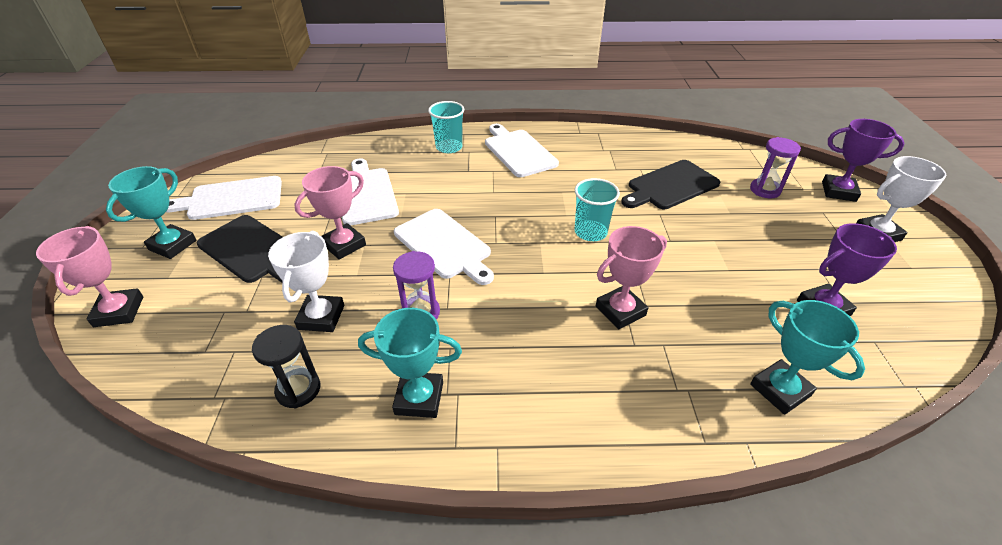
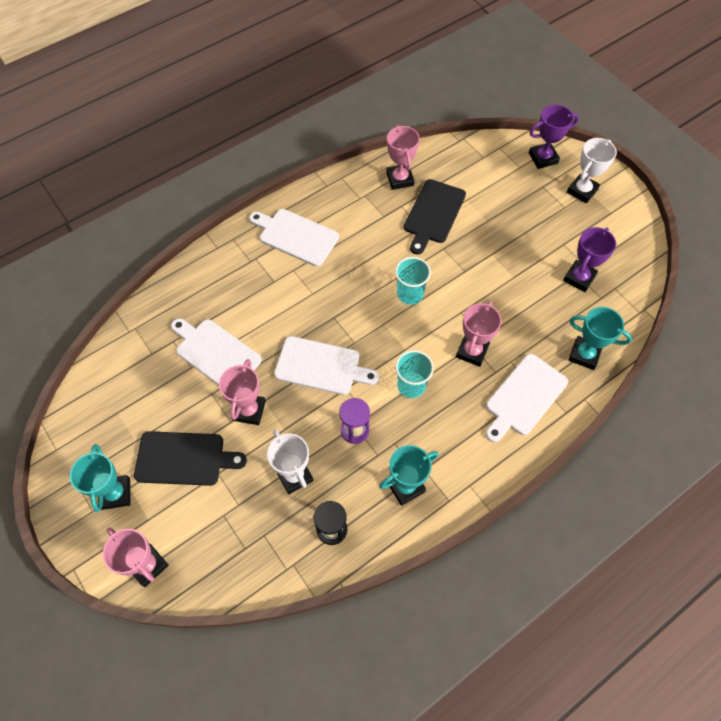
camera: 35 degrees left, 20 degrees up
white cutting board [166,176,282,220] -> white cutting board moved to [486,354,568,442]
turquoise cup [428,101,464,153] -> turquoise cup moved to [395,350,434,398]
purple hourglass [750,137,801,198] -> none
none -> pink trophy [386,125,420,190]

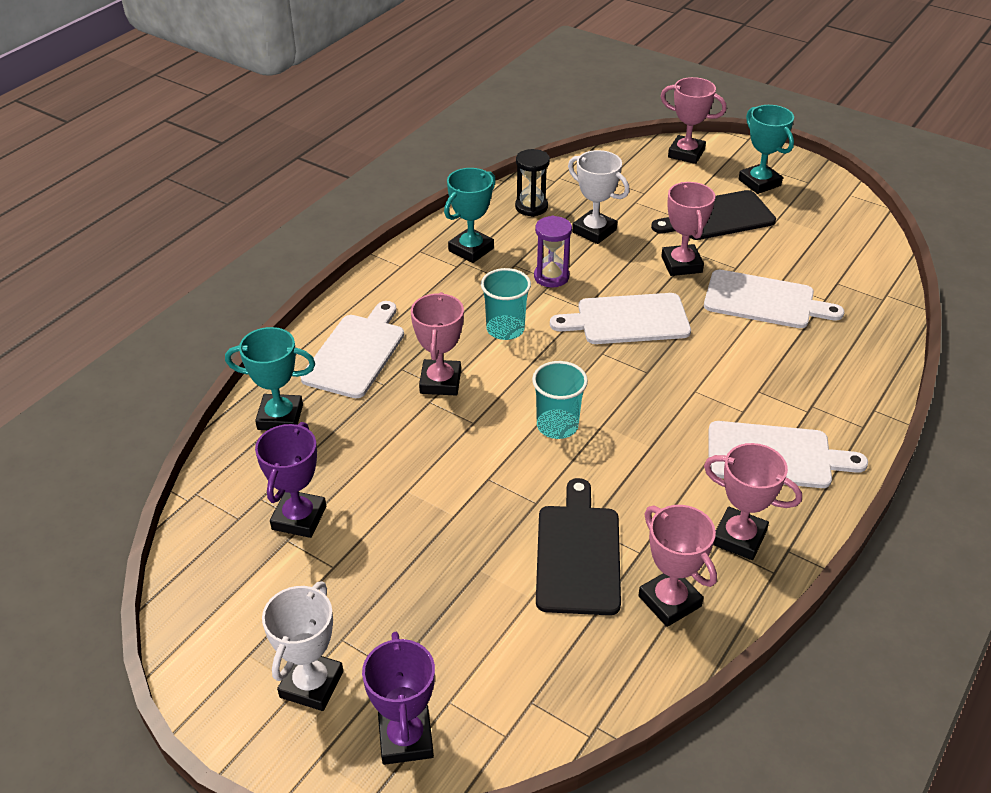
camera: 160 degrees right, 20 degrees down
purple trophy [529,105,579,169] -> purple trophy turned 60 degrees counterclockwise [362,632,435,765]
none -> pink trophy [704,443,802,560]

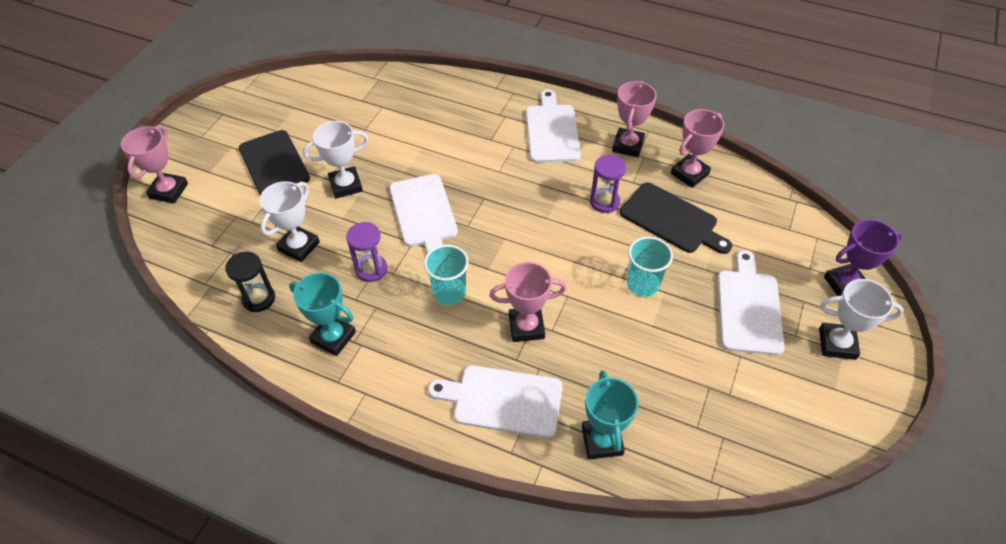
camera: 100 degrees left, 10 degrees up
purple trophy [255,422,326,538] -> none
turquoise cup [532,361,588,439] -> turquoise cup moved to [627,236,673,297]
black cutting board [536,478,621,615] -> black cutting board turned 135 degrees counterclockwise [620,182,732,254]
pink trophy [661,182,715,276] -> white trophy [303,121,369,199]
white cutting board [704,270,844,328] -> white cutting board moved to [717,250,785,355]
turquoise trophy [739,105,794,194] -> none
none -> purple hourglass [590,155,626,213]

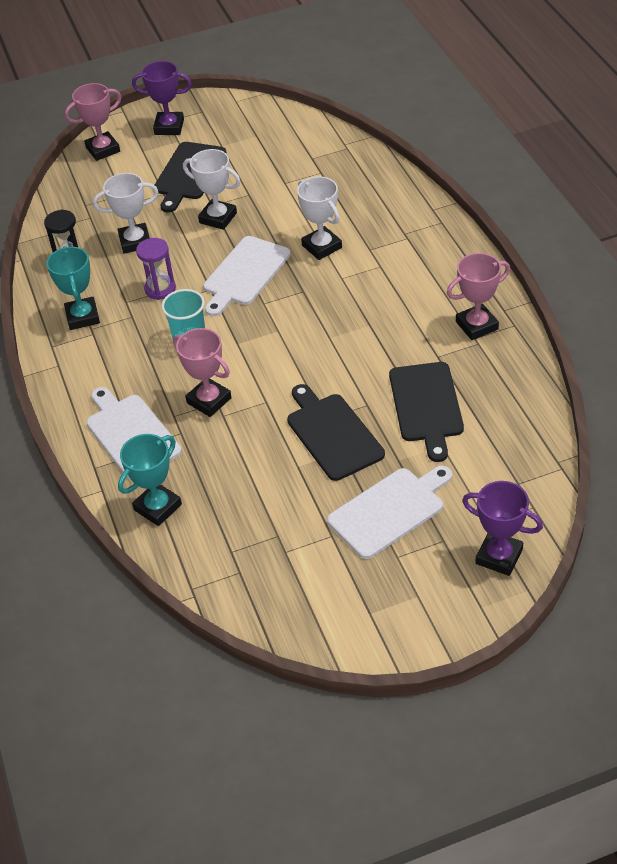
camera: 50 degrees right, 5 degrees down
white cutting board [526,89,581,163] -> none
purple hourglass [590,155,626,213] -> none
turquoise cup [627,236,673,297] -> black cutting board [287,384,385,481]
pink trophy [671,109,724,188] -> none
white trophy [819,279,904,360] -> white trophy moved to [297,176,342,260]
none -> purple trophy [132,61,192,135]

